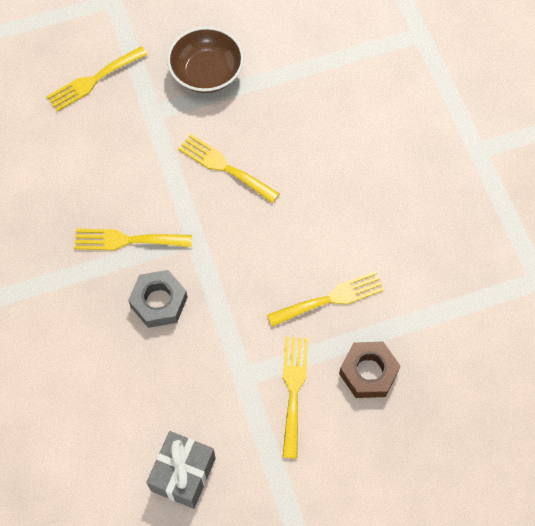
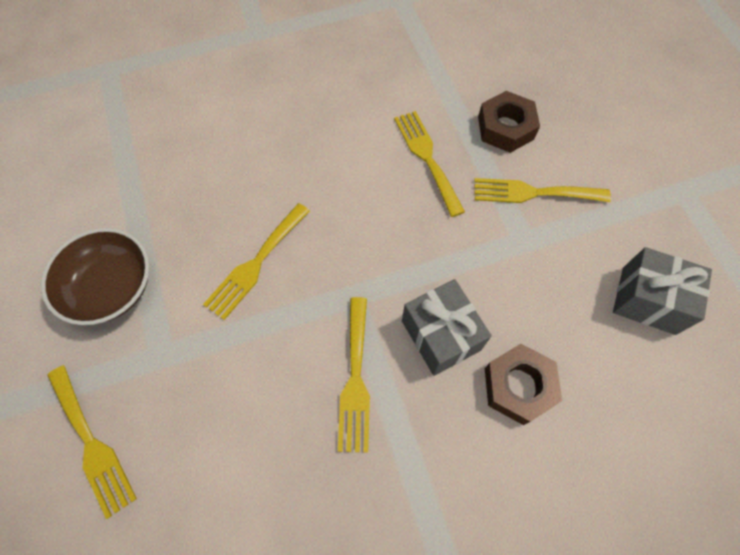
camera: 90 degrees left, 0 degrees up
grey nut [128,270,188,328] -> grey gift [402,279,492,376]
none -> brown nut [485,344,562,425]

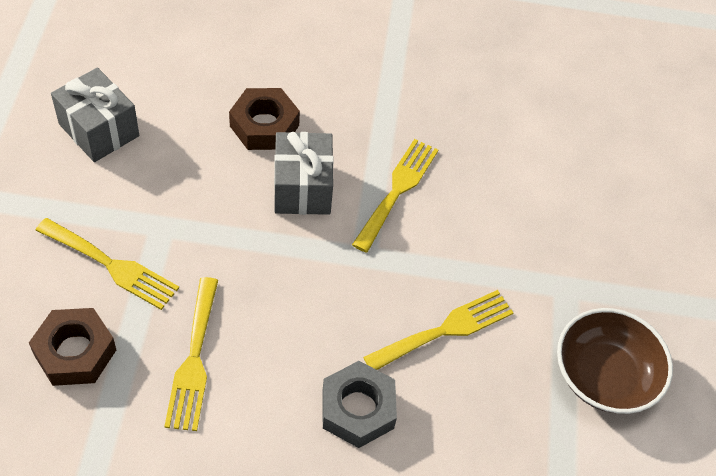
camera: 160 degrees left, 10 degrees down
yellow fork [47,365,137,519] -> none
none -> grey nut [322,361,397,448]

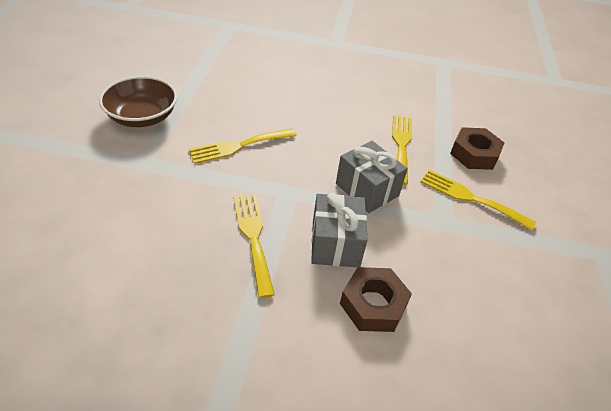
camera: 175 degrees left, 10 degrees down
grey gift [51,67,139,162] -> grey gift moved to [336,141,408,213]
grey nut [322,361,397,448] -> none
yellow fork [352,139,438,253] -> yellow fork turned 135 degrees clockwise [233,194,275,298]

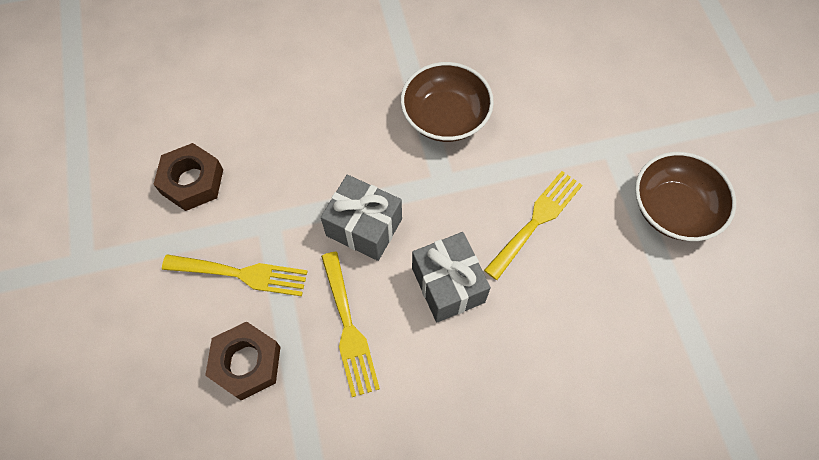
camera: 160 degrees right, 20 degrees up
yellow fork [233,194,275,298] -> brown bowl [401,62,494,142]
grey gift [311,193,368,267] -> grey gift moved to [412,232,491,322]
brown nut [340,267,412,332] -> brown nut moved to [153,143,223,211]

